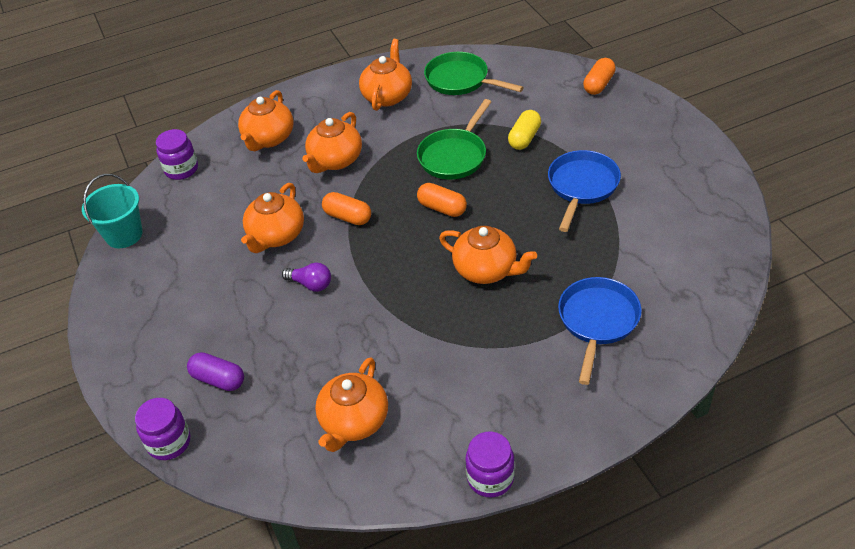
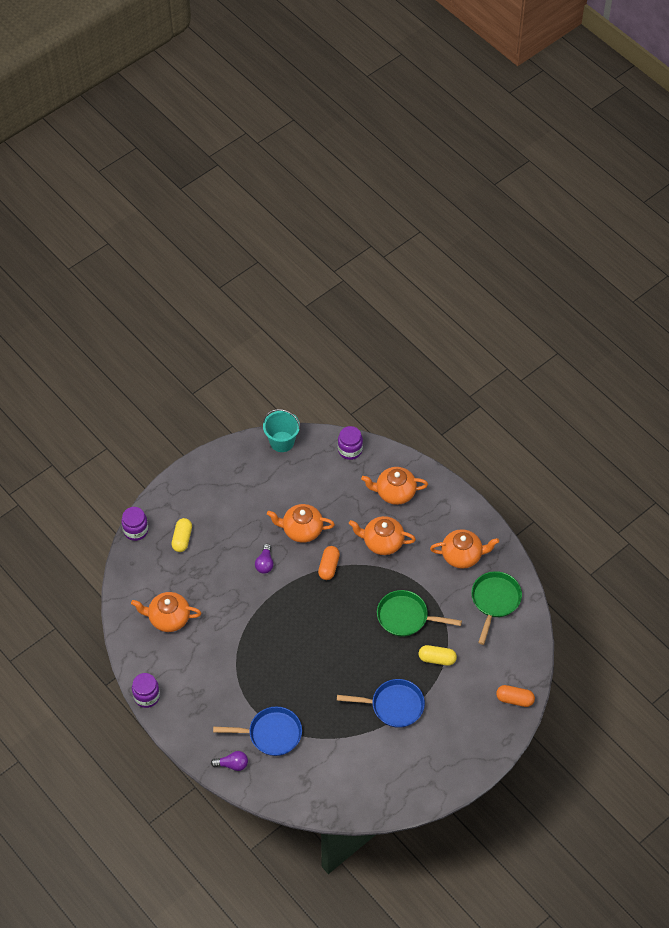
camera: 70 degrees right, 10 degrees up
purple capsule [187,352,244,391] -> yellow capsule [172,518,192,552]
orange capsule [417,183,467,217] -> none
orange teapot [439,226,537,284] -> none
none -> purple light bulb [211,751,248,771]

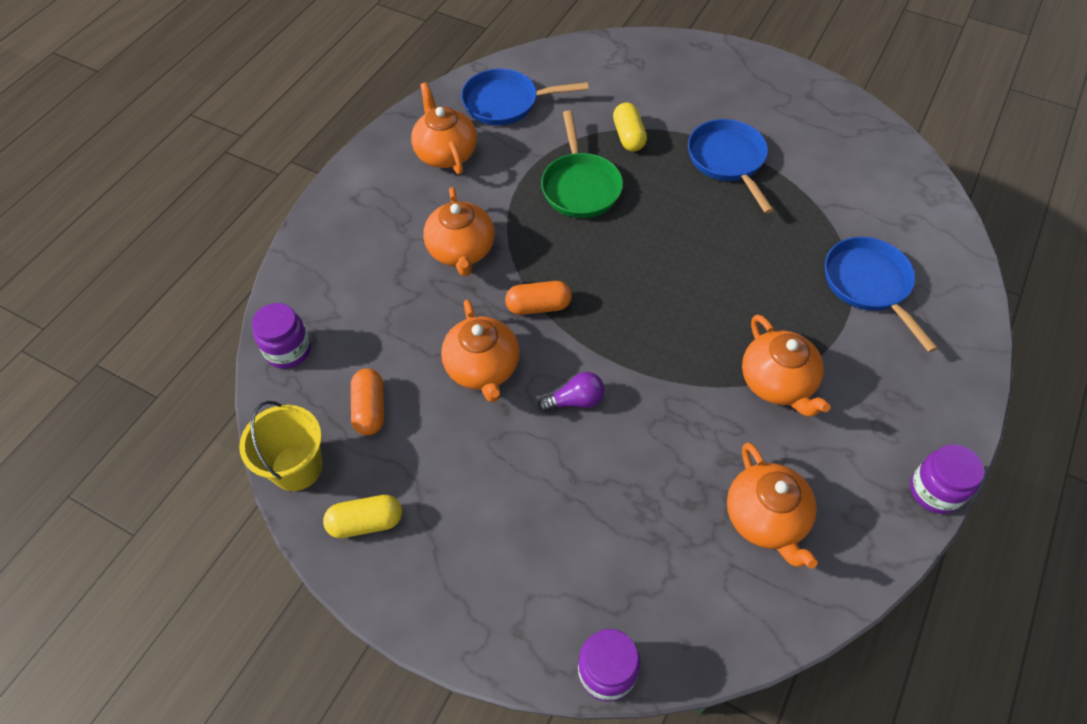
camera: 110 degrees left, 0 degrees up
yellow capsule [172,518,192,552] -> yellow capsule moved to [323,495,402,538]
purple light bulb [211,751,248,771] -> none
turquoise bucket [263,409,300,452] -> yellow bucket [239,401,323,491]
orange teapot [361,467,428,505] -> orange teapot moved to [742,315,831,417]
green pan [471,571,522,645] -> blue pan [461,69,589,125]
orange capsule [496,685,535,707] -> orange capsule moved to [351,368,384,435]

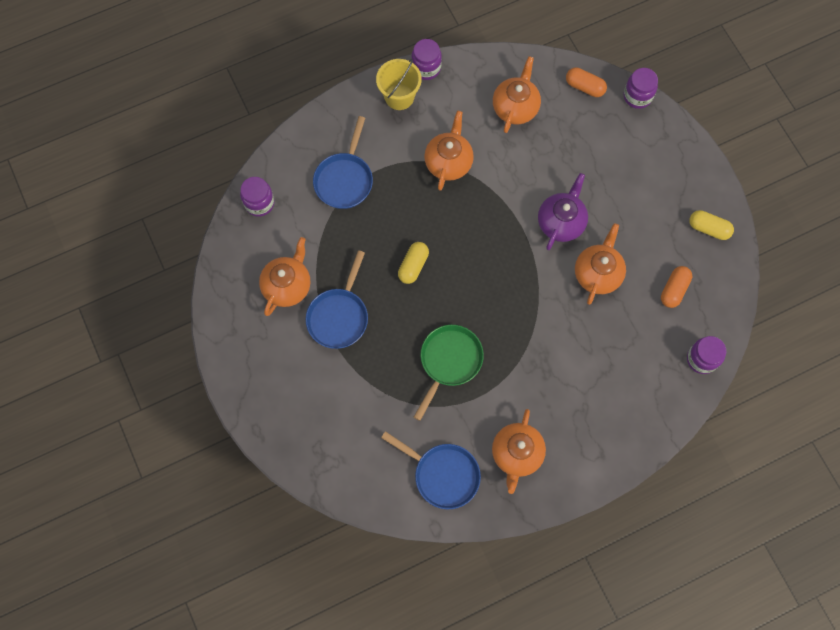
camera: 145 degrees left, 15 degrees up
yellow bucket [239,401,323,491] -> yellow bucket moved to [376,59,422,110]
orange teapot [423,187,495,276] -> orange teapot moved to [259,237,311,316]
orange capsule [505,281,572,315] -> orange capsule moved to [566,67,607,97]
purple light bulb [538,372,604,412] -> purple teapot [538,173,588,250]
yellow capsule [613,102,647,151] -> yellow capsule moved to [398,242,429,284]
none -> purple jar [240,177,274,217]

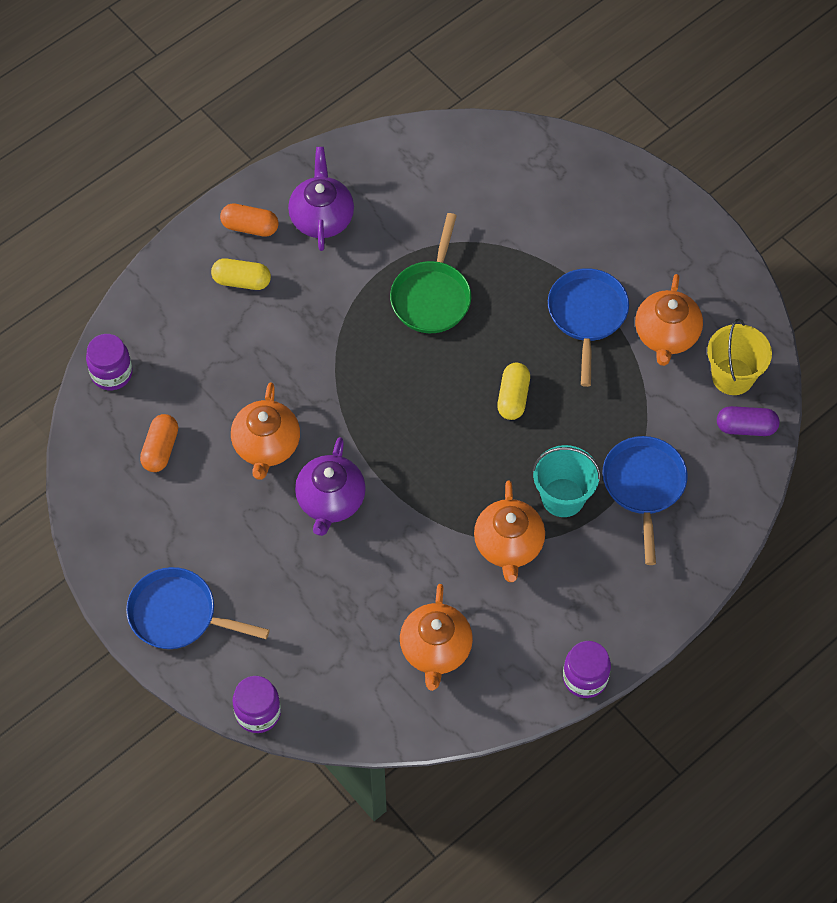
camera: 165 degrees right, 10 degrees down
purple jar [240,177,274,217] -> purple capsule [717,406,779,436]
yellow bucket [376,59,422,110] -> yellow bucket moved to [707,319,772,395]
blue pan [381,431,481,509] -> blue pan moved to [126,567,270,649]
orange teapot [492,409,546,494] -> purple teapot [288,147,354,251]
orange capsule [566,67,607,97] -> orange capsule moved to [220,203,279,237]
yellow capsule [689,210,734,240] -> yellow capsule moved to [211,258,271,290]
none -> turquoise bucket [532,445,601,517]

